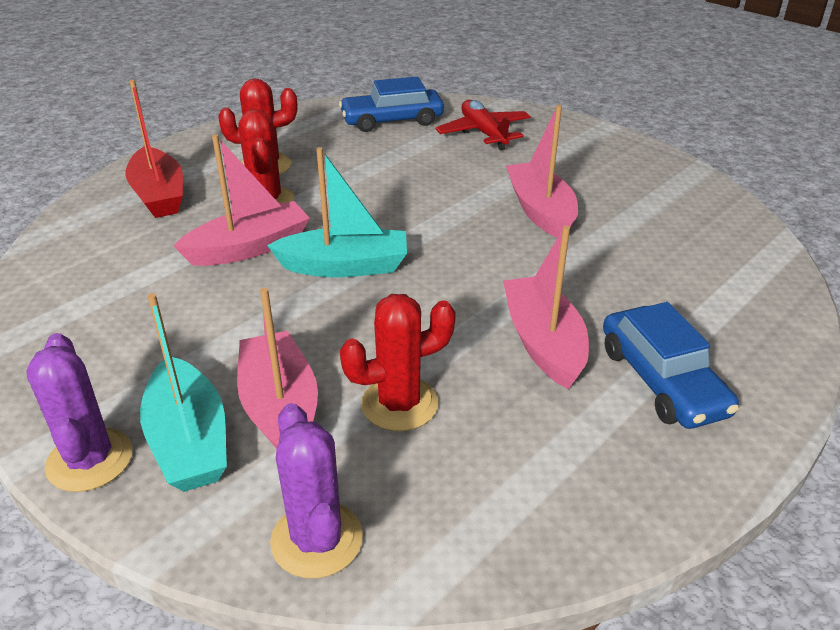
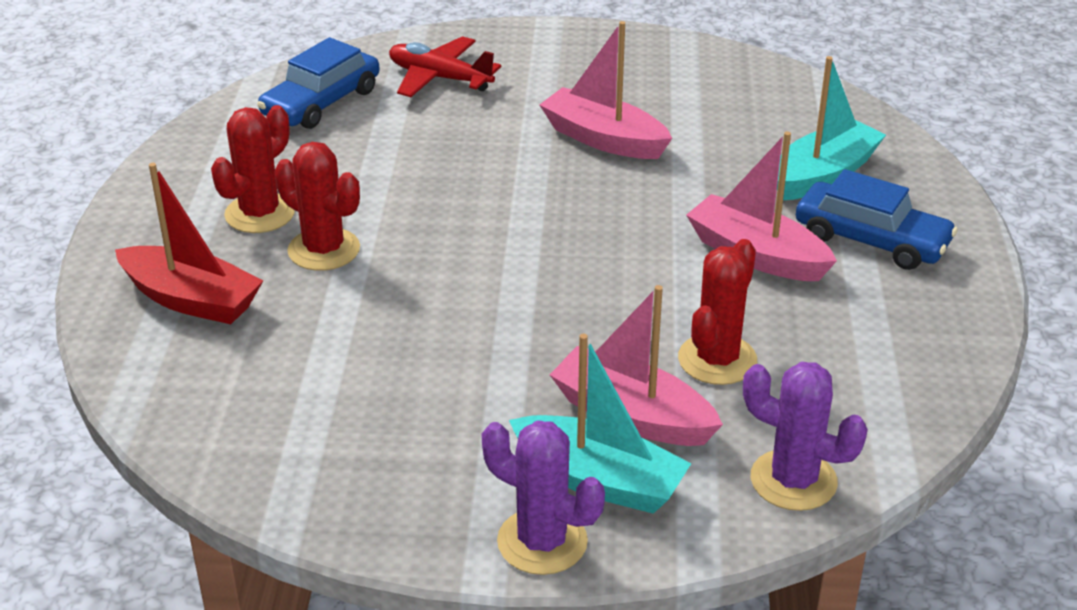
camera: 40 degrees left, 0 degrees up
pink boat [174,134,310,266] -> none
turquoise boat [267,147,407,277] -> turquoise boat moved to [777,56,886,200]

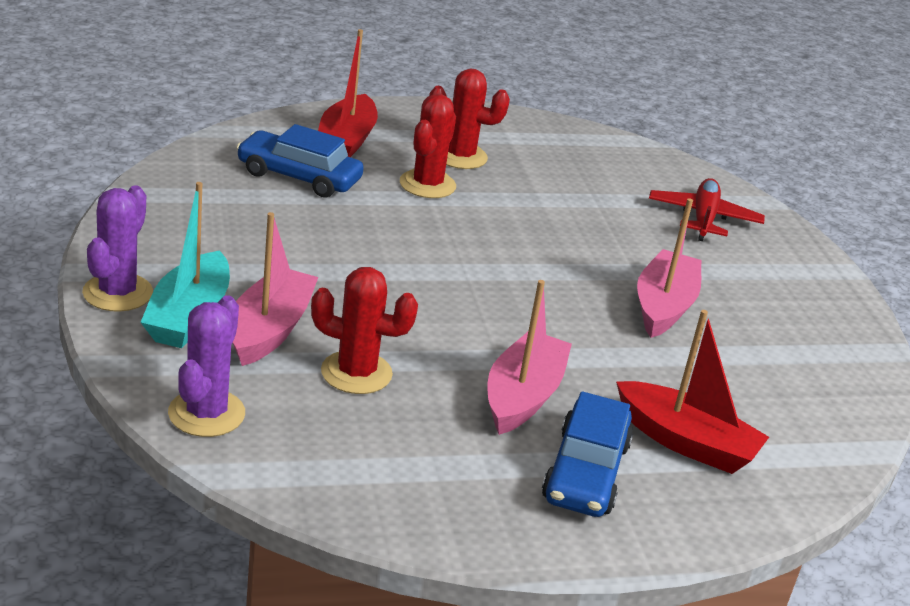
camera: 70 degrees right, 5 degrees down
blue car [257,37,380,129] -> blue car moved to [236,124,364,198]
turquoise boat [777,56,886,200] -> red boat [616,310,769,474]

